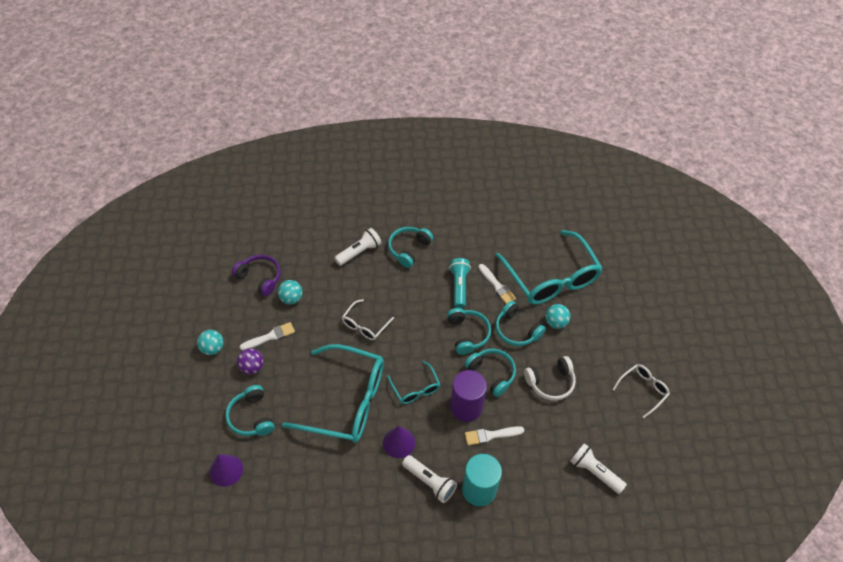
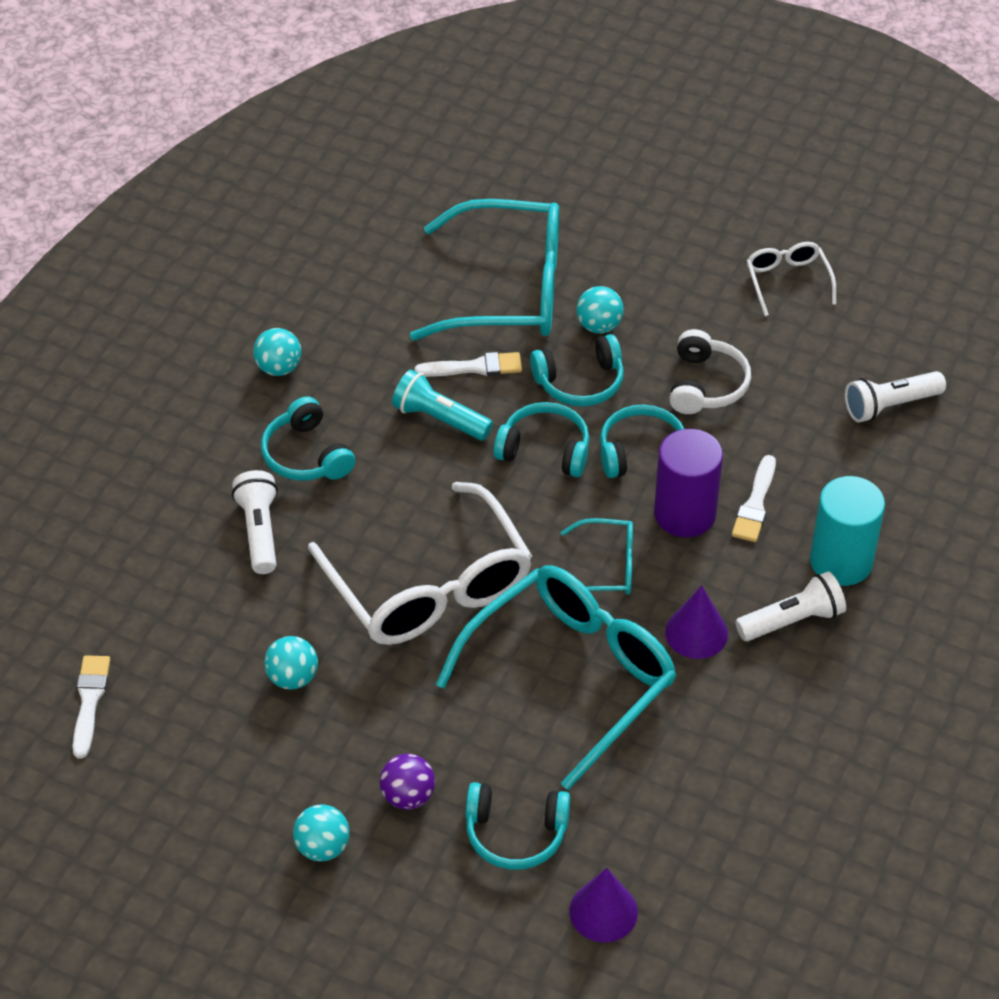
camera: 60 degrees left, 5 degrees down
purple headphones [232,255,281,296] -> none
white brush [240,322,295,351] -> white brush moved to [73,655,110,759]
white glasses [342,299,394,340] -> white glasses [308,482,532,645], size x2.11
none -> turquoise ball [253,328,301,376]

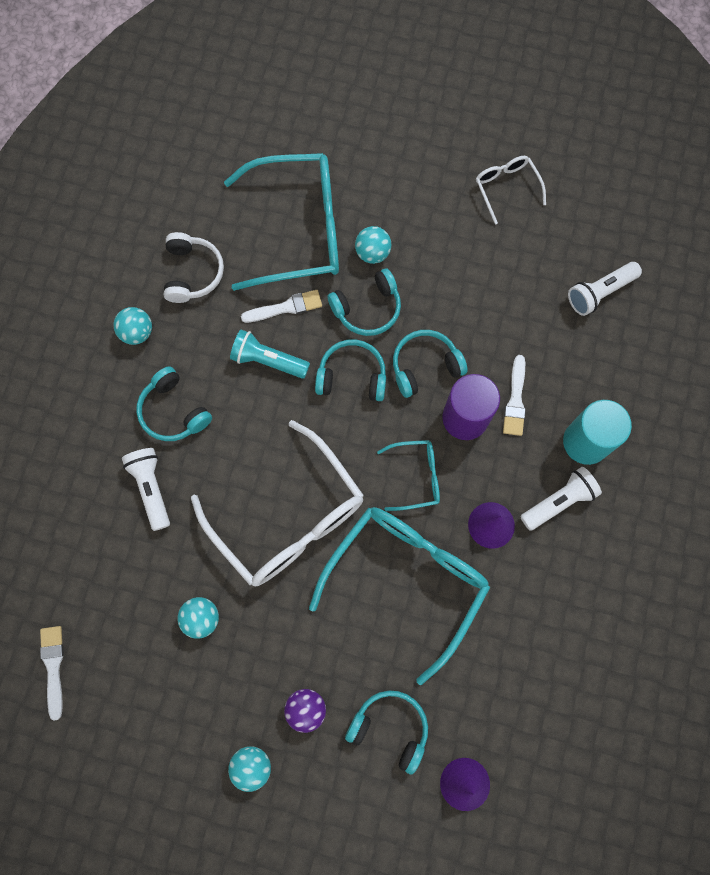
camera: 10 degrees left, 25 degrees up
turquoise headphones [465,782,571,870] -> turquoise headphones turned 150 degrees counterclockwise [345,691,428,775]
white headphones [669,329,751,414] -> white headphones moved to [164,232,224,303]

